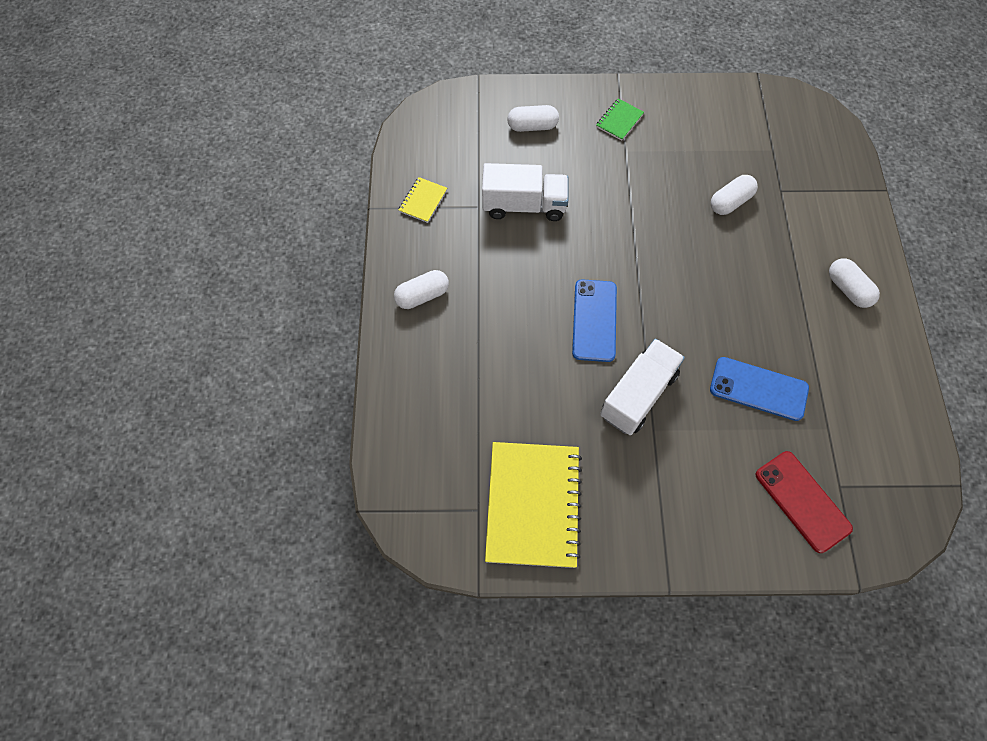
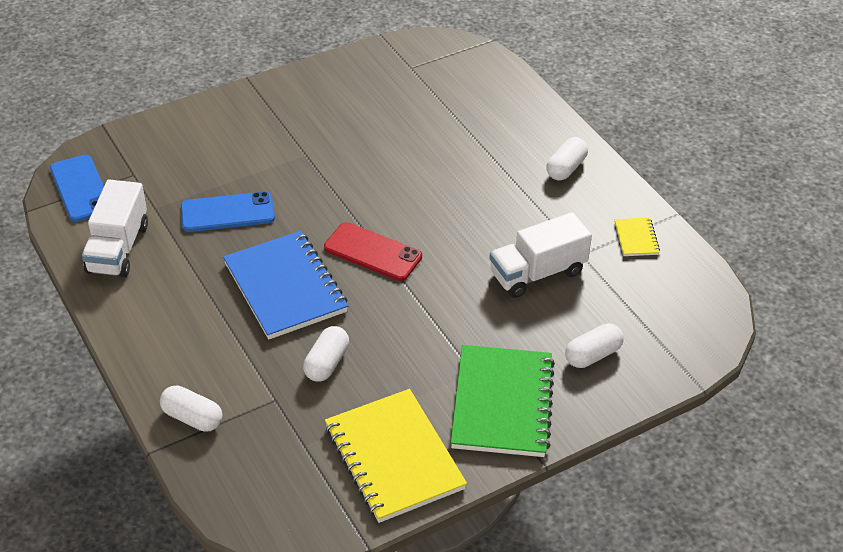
camera: 150 degrees right, 20 degrees down
yellow notebook [485,442,582,568] -> yellow notebook moved to [325,389,467,523]
blue phone [572,279,617,362] -> blue phone moved to [50,155,104,222]
green notebook [596,98,644,141] -> green notebook [451,345,555,457], size x2.27
white truck [600,339,685,435] -> white truck moved to [82,180,148,278]
red phone [756,451,853,553] -> red phone moved to [324,222,422,281]
white capsule [829,258,880,308] -> white capsule moved to [160,386,223,432]
none -> blue notebook [223,231,348,340]

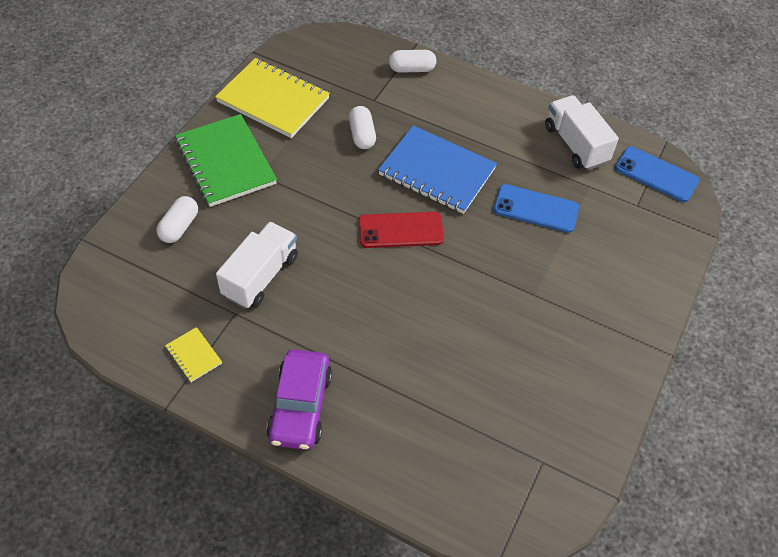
camera: 145 degrees right, 10 degrees up
blue phone [181,191,275,232] -> blue phone turned 60 degrees clockwise [494,184,579,233]
white capsule [546,137,588,180] -> purple car [266,349,332,450]

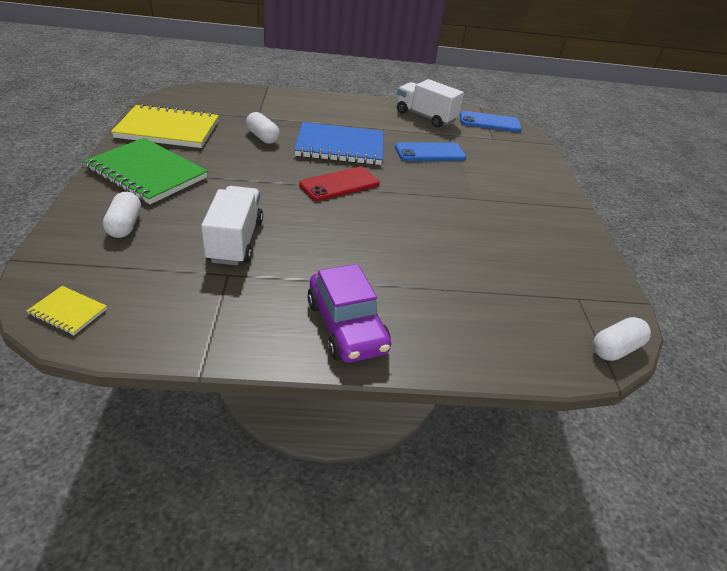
camera: 30 degrees left, 15 degrees down
yellow notebook [165,327,222,382] -> yellow notebook moved to [27,286,107,335]
white capsule [389,50,436,73] -> white capsule moved to [593,317,651,361]

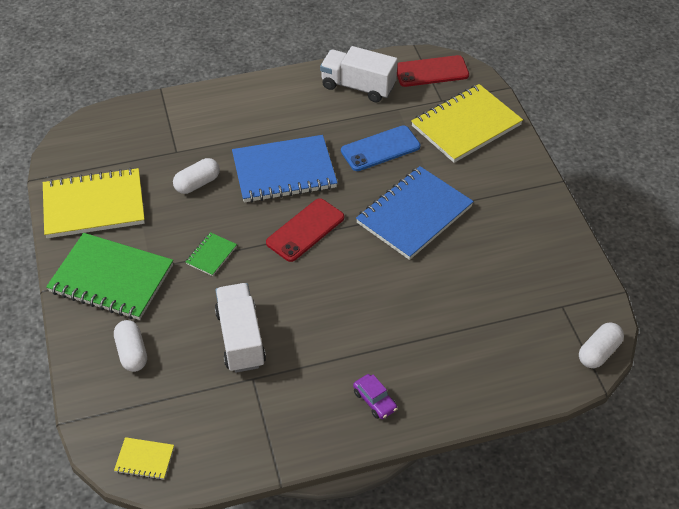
camera: 10 degrees left, 10 degrees up
white capsule [246,112,280,144] -> white capsule turned 75 degrees counterclockwise [173,158,220,194]
purple car [307,264,391,363] -> purple car [353,374,397,419], size x0.50
blue phone [460,111,522,132] -> red phone [397,55,469,87]
none -> green notebook [186,232,237,276]
none -> blue notebook [356,166,474,260]
none -> yellow notebook [411,84,523,163]

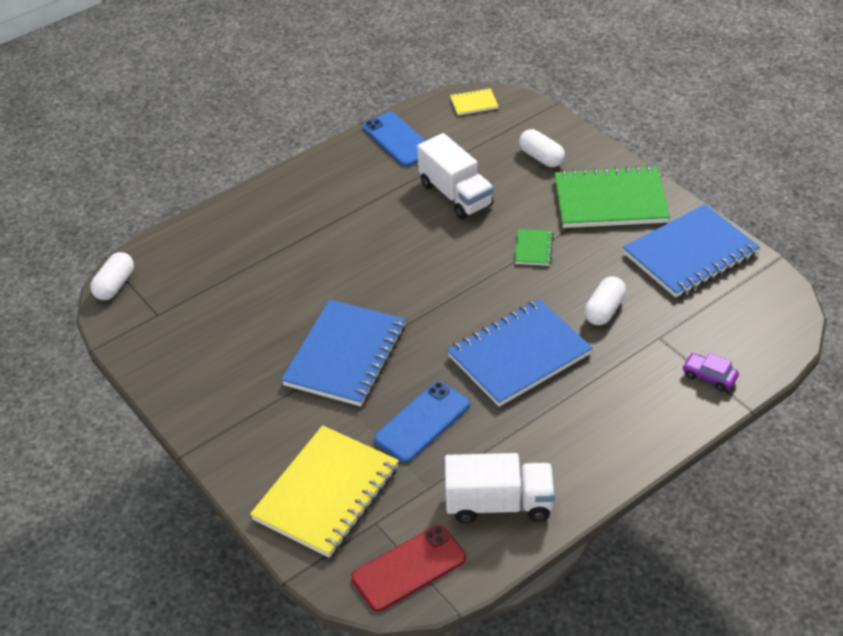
camera: 160 degrees right, 5 degrees down
yellow notebook [43,168,145,238] -> blue notebook [623,204,760,298]
red phone [266,198,344,262] -> none
purple car [353,374,397,419] -> purple car moved to [682,353,739,391]
none -> blue phone [363,112,425,166]

